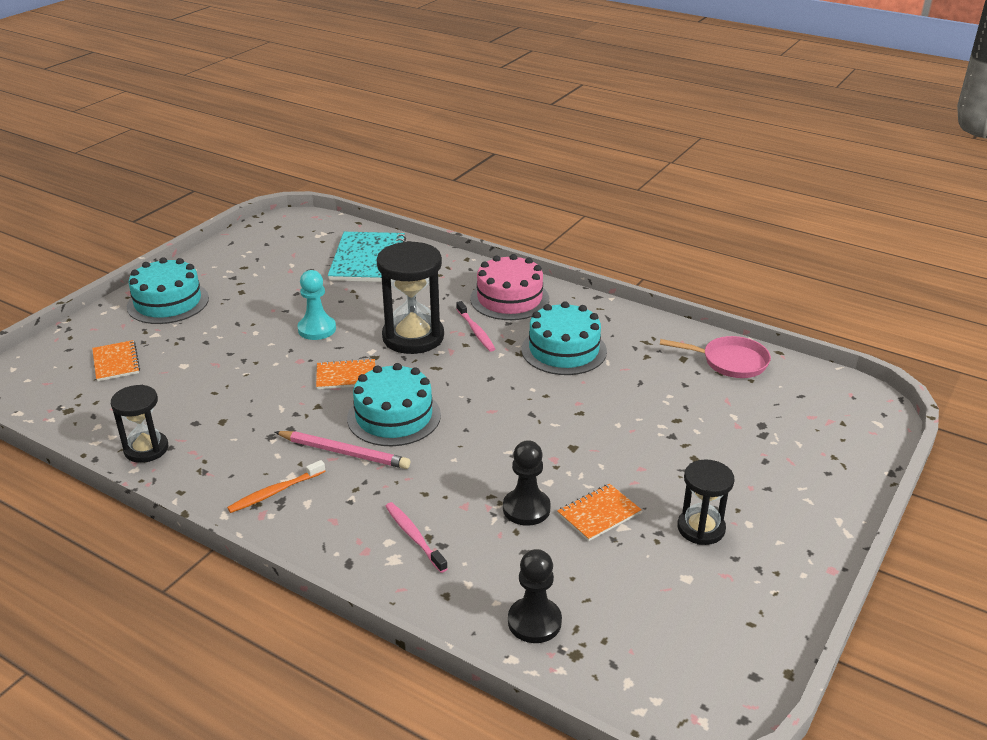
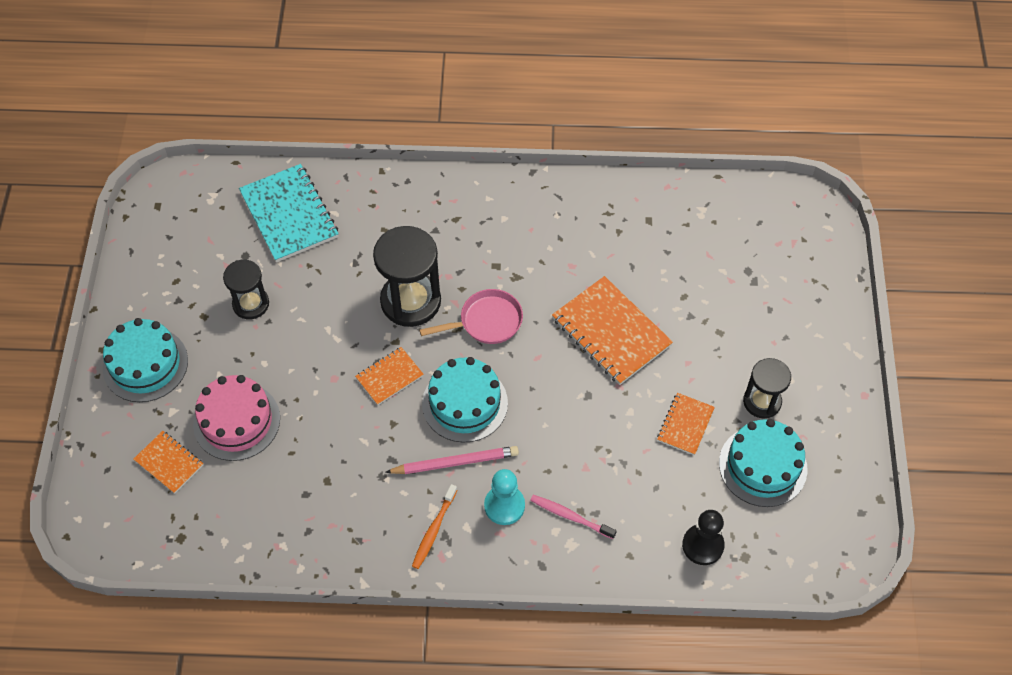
camera: 30 degrees left, 25 degrees up
black hourglass [111,385,168,463] -> black hourglass moved to [223,260,269,319]
turquoise pawn [298,270,336,340] -> turquoise pawn moved to [484,469,525,525]
pink toothbrush [456,301,495,352] -> none
pink cake [470,254,549,320] -> pink cake moved to [193,375,280,461]
black pawn [503,440,551,526] -> none
turquoise cake [522,301,607,375] -> turquoise cake moved to [719,419,807,507]
pink pan [660,336,771,378] -> pink pan moved to [420,289,523,344]
none -> orange notebook [552,276,673,385]

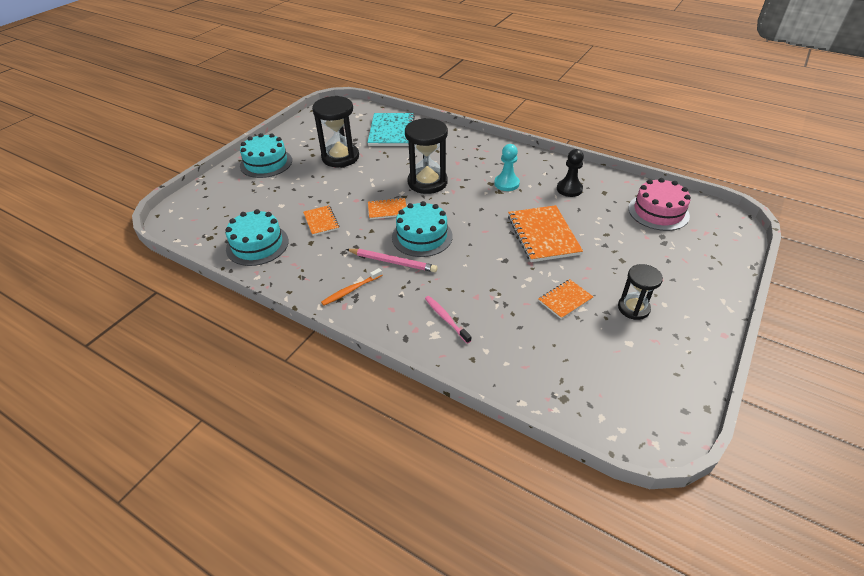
camera: 30 degrees right, 15 degrees down
orange notebook [134,431,203,494] -> orange notebook moved to [303,205,339,236]
pink cake [193,375,280,461] -> pink cake moved to [628,178,691,231]
black hourglass [223,260,269,319] -> black hourglass [312,96,359,167], size x1.66
pink pan [420,289,523,344] -> none
turquoise pawn [484,469,525,525] -> turquoise pawn moved to [494,144,520,191]
black pawn [682,510,725,565] -> black pawn moved to [557,149,584,197]
turquoise cake [719,419,807,507] -> turquoise cake moved to [225,209,289,266]

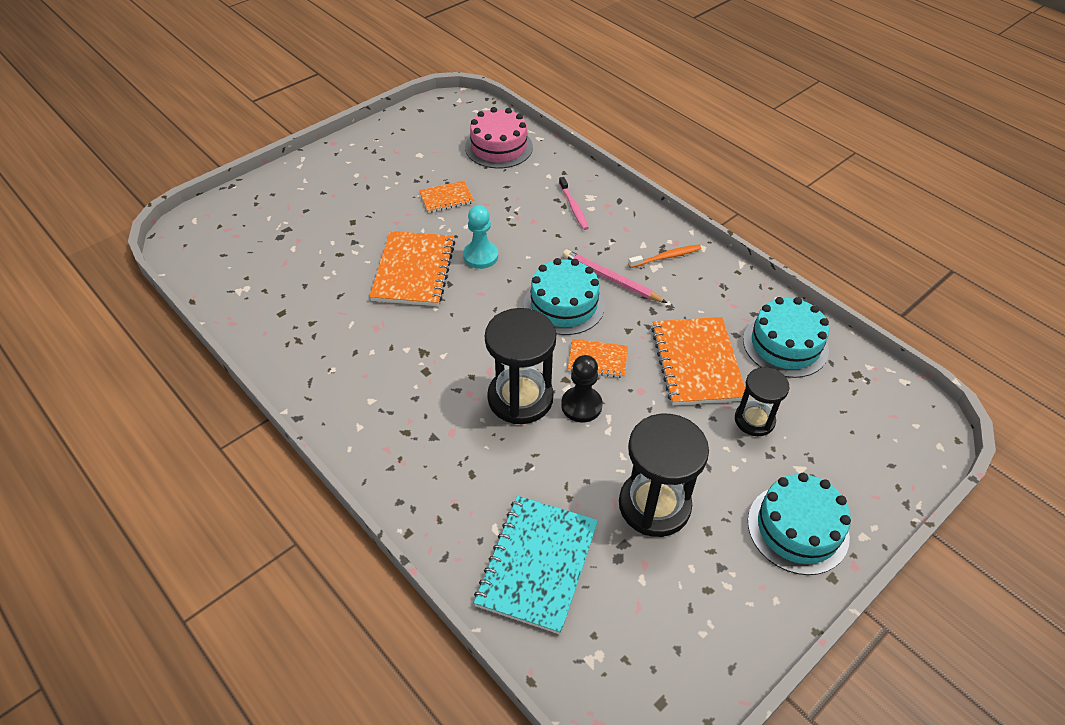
camera: 165 degrees left, 5 degrees up
orange notebook [303,205,339,236] -> orange notebook [651,317,745,405], size x1.84
turquoise pawn [494,144,520,191] -> turquoise pawn moved to [463,205,498,269]
black pawn [557,149,584,197] -> black pawn moved to [561,355,603,422]
black hourglass [618,264,663,320] -> black hourglass moved to [735,367,790,436]
pink cake [628,178,691,231] -> pink cake moved to [465,107,533,168]

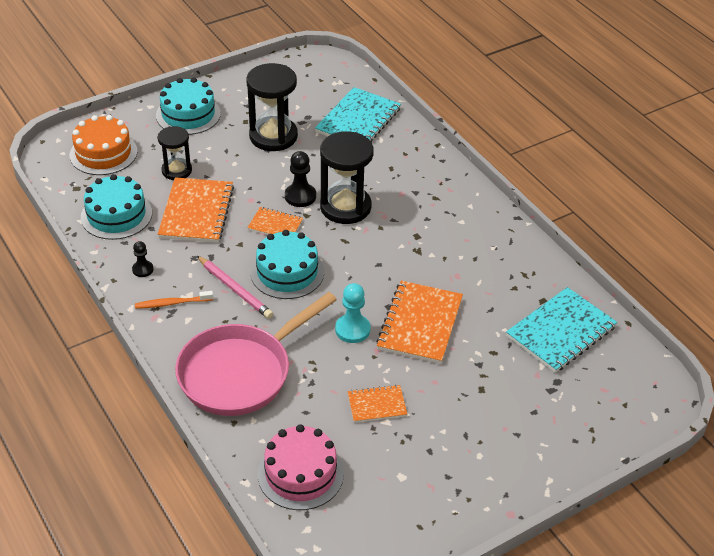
camera: 170 degrees left, 5 degrees down
pink toothbrush [559,177,589,230] -> pink pan [175,292,337,416]
none -> orange cake [70,115,137,175]
none -> black pawn [132,241,154,277]
none -> turquoise notebook [506,287,617,373]

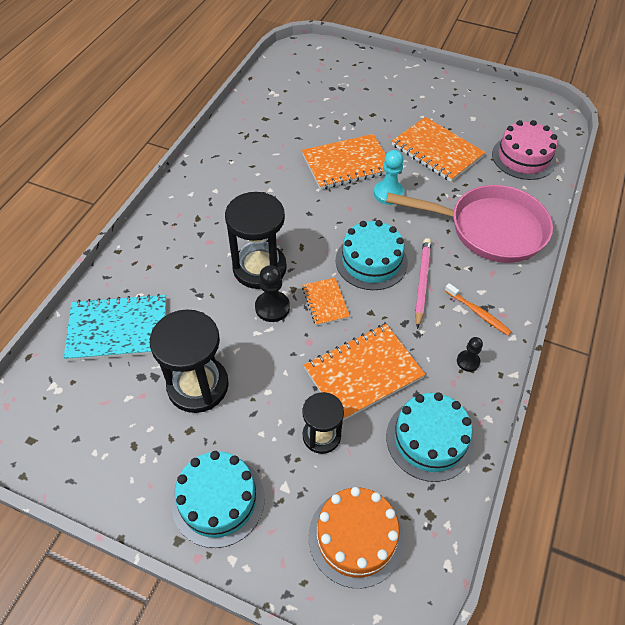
camera: 125 degrees left, 10 degrees up
orange notebook [348,385,407,423] -> orange notebook [392,117,485,182], size x1.84
turquoise notebook [506,287,617,373] -> none

